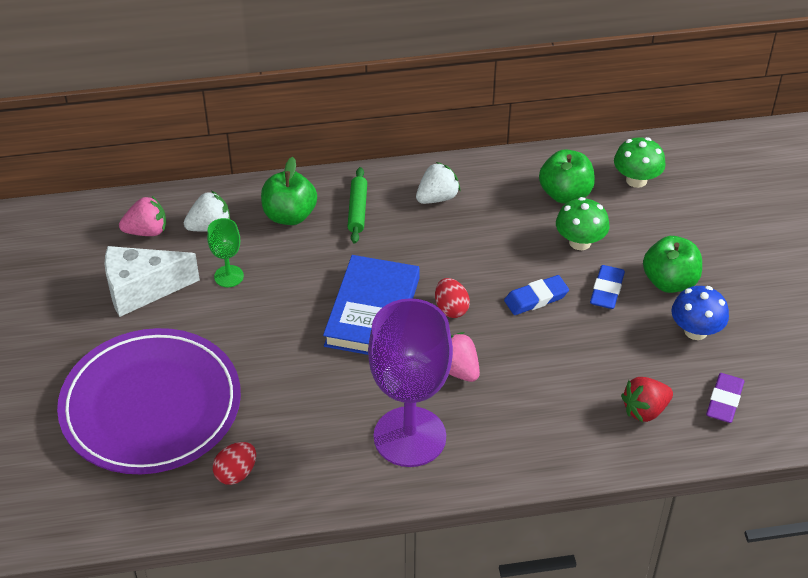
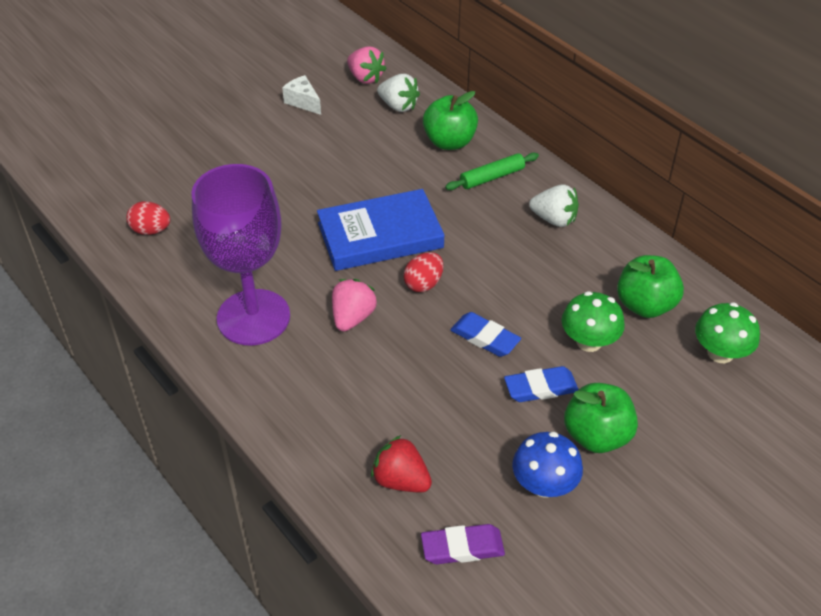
camera: 60 degrees right, 0 degrees up
purple plate [57,328,241,474] -> none
white cheese [105,246,200,317] -> white cheese [282,75,321,115], size x0.54
green goblet [207,218,244,287] -> none

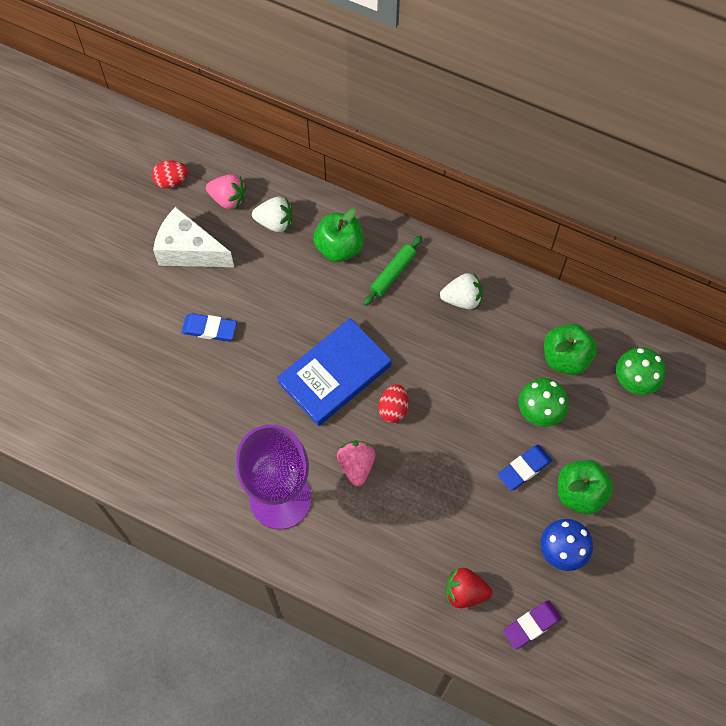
camera: 25 degrees left, 20 degrees up
red egg [126,201,170,235] -> red egg moved to [152,160,188,188]
white cheese [282,75,321,115] -> white cheese [153,207,234,267], size x1.85
blue eraser [450,312,521,357] -> blue eraser moved to [182,313,237,341]

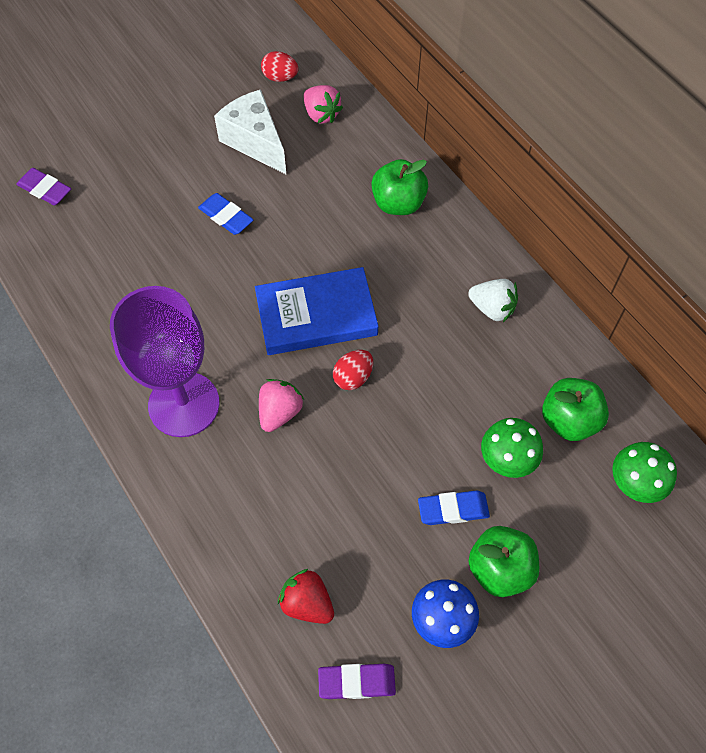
camera: 30 degrees right, 5 degrees down
white strawberry [252,197,292,232] -> none
green rolling pin [363,235,422,306] -> none
none -> purple eraser [16,168,71,206]

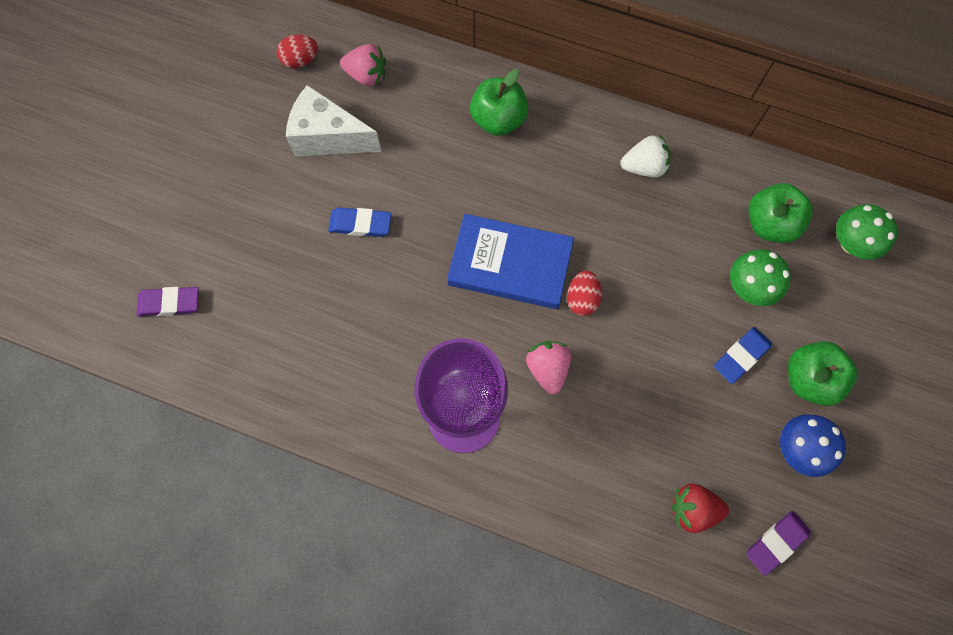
camera: 35 degrees left, 10 degrees up
blue book [255,267,378,355] -> blue book turned 60 degrees clockwise [447,214,574,309]

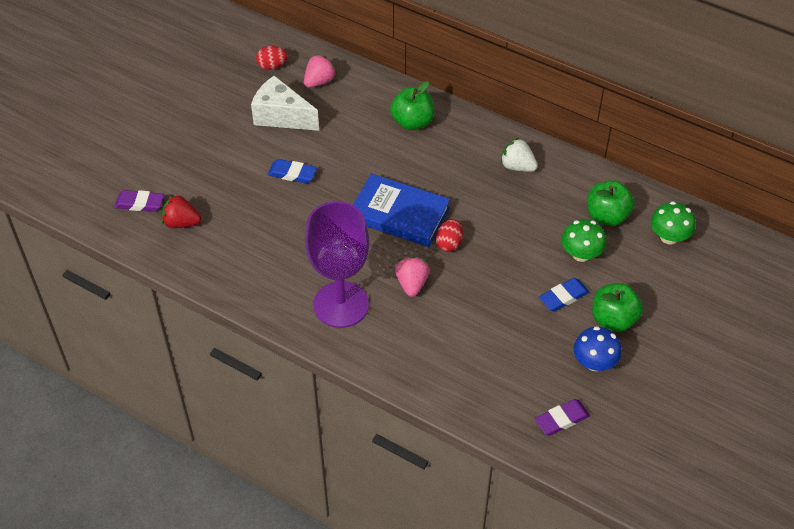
camera: 10 degrees right, 20 degrees down
pink strawberry [340,44,386,86] -> pink strawberry turned 75 degrees counterclockwise [304,54,337,88]
white strawberry [620,134,671,178] -> white strawberry turned 150 degrees counterclockwise [500,138,538,172]
red strawberry [672,484,729,533] -> red strawberry moved to [162,194,201,228]

